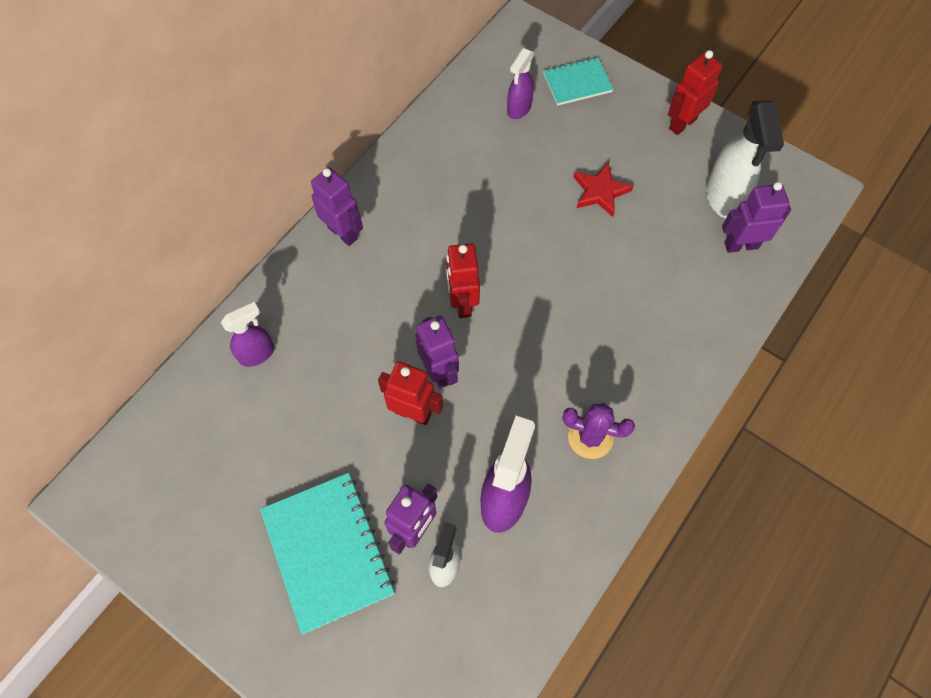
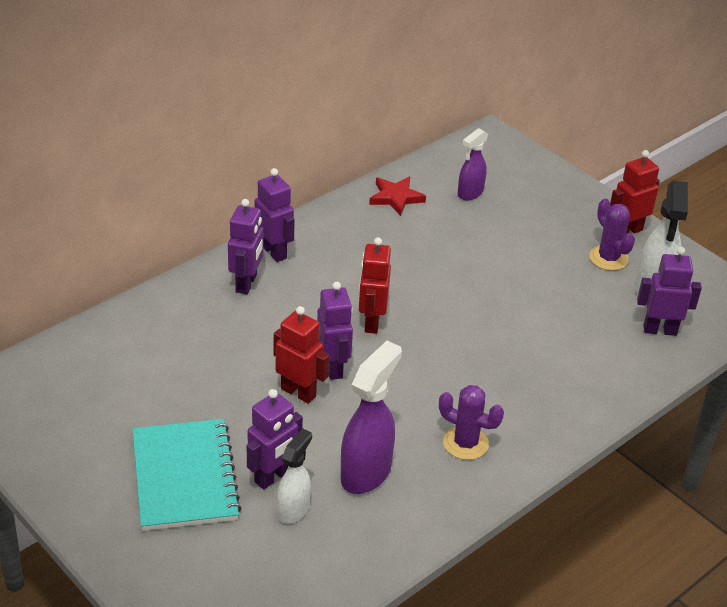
camera: 10 degrees right, 25 degrees down
purple spray bottle [221,302,274,367] -> none
turquoise notebook [543,57,614,106] -> none
red star [573,162,633,217] -> red star moved to [369,176,426,216]
none -> purple robot [228,199,264,294]
none -> purple cactus [589,199,635,271]

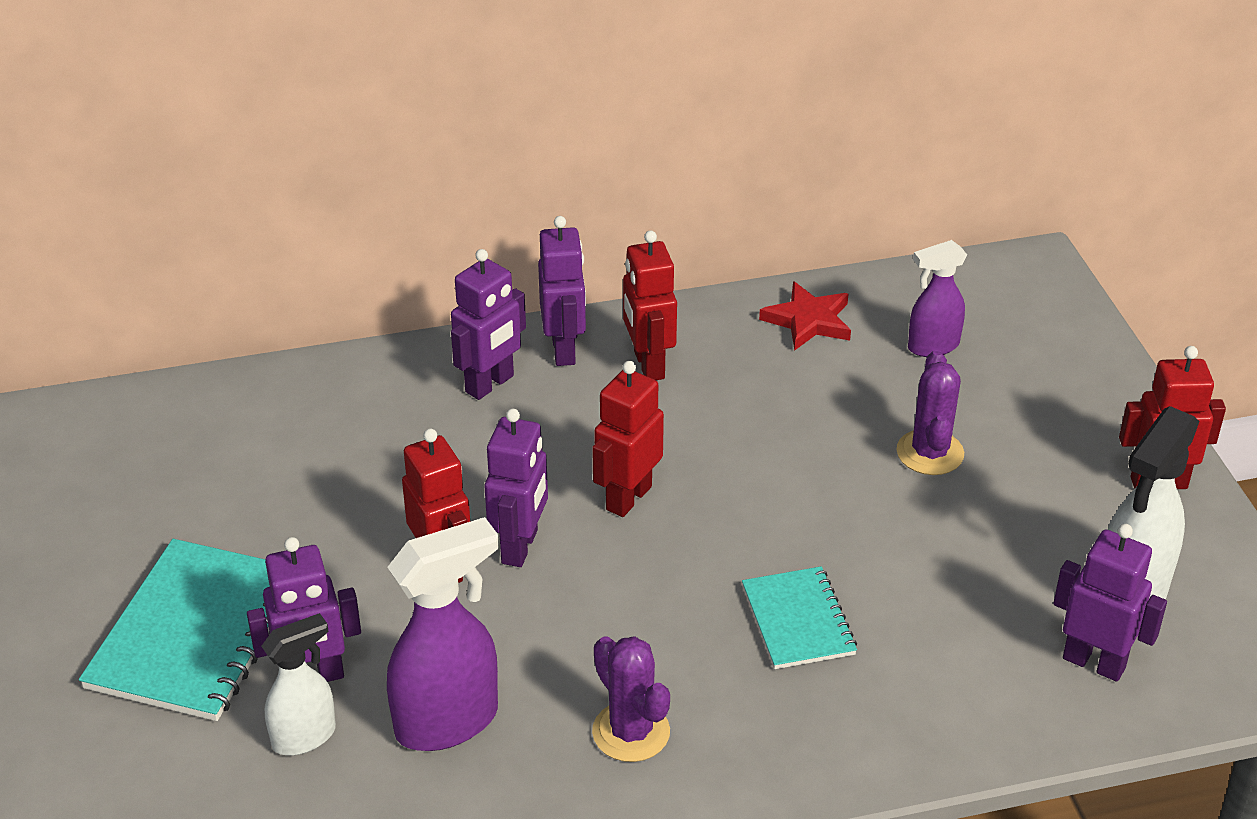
camera: 30 degrees right, 0 degrees up
purple cactus [589,199,635,271] -> purple cactus moved to [897,350,964,475]
none -> red robot [623,230,677,380]
none -> turquoise notebook [742,566,857,669]

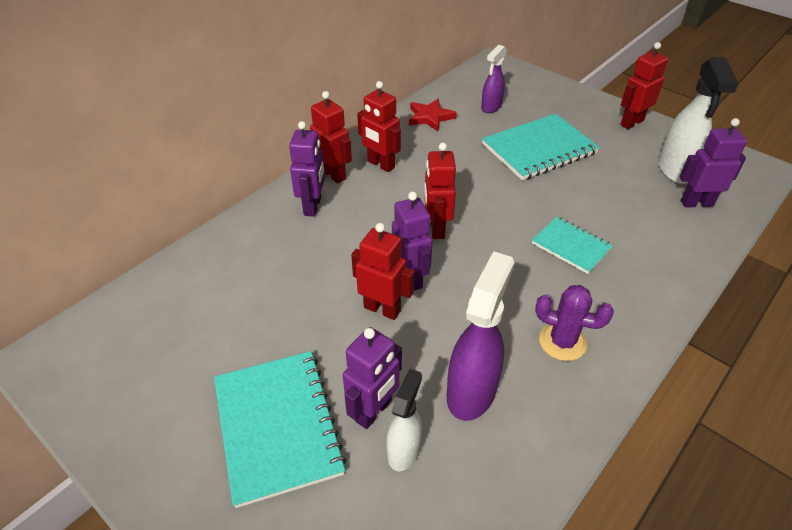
camera: 35 degrees left, 5 degrees up
purple robot [538,216,586,366] -> red robot [310,91,352,184]
purple cactus [897,350,964,475] -> turquoise notebook [482,114,600,180]

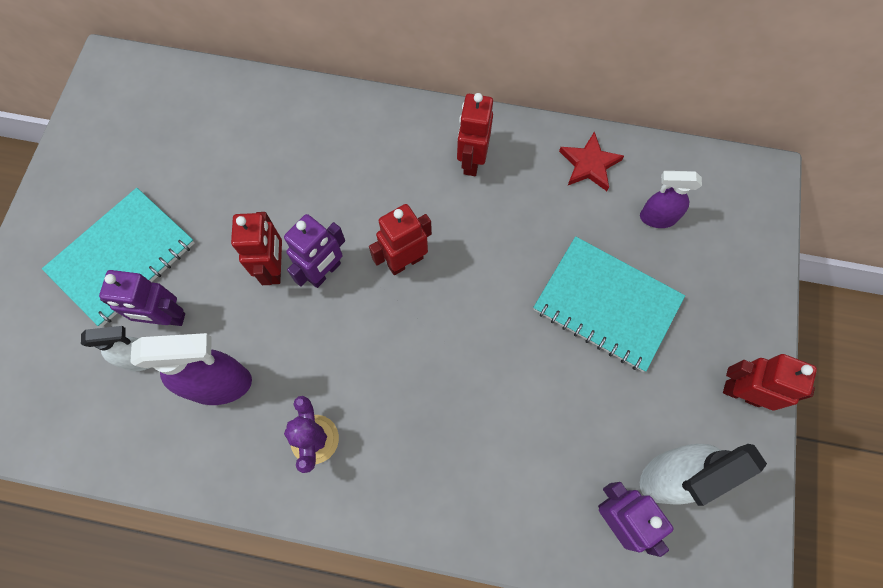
camera: 60 degrees right, 25 degrees up
purple robot [289,121,325,217] -> none
red robot [310,91,352,184] -> none
turquoise notebook [532,217,613,274] -> none

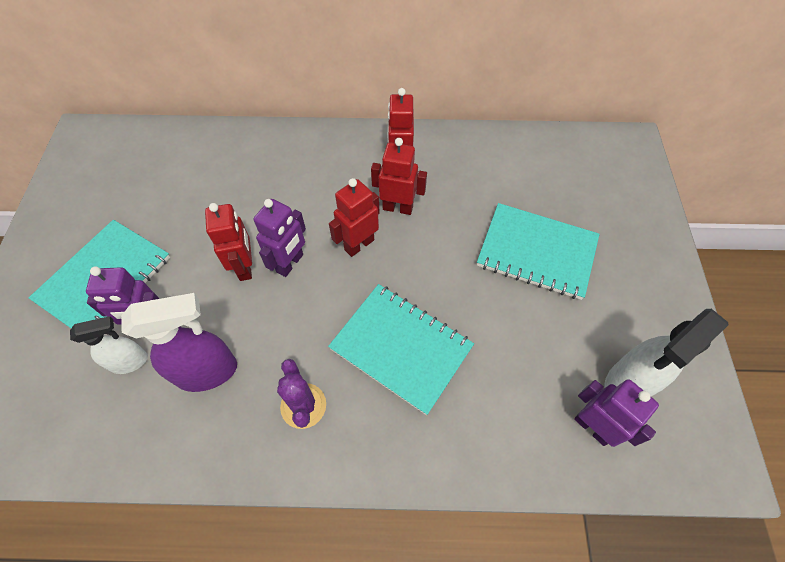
camera: 10 degrees left, 10 degrees down
red star [559,131,624,191] -> none
purple spray bottle [640,171,702,228] -> none
red robot [723,354,817,411] -> red robot moved to [371,138,427,215]
none -> turquoise notebook [328,284,474,415]

